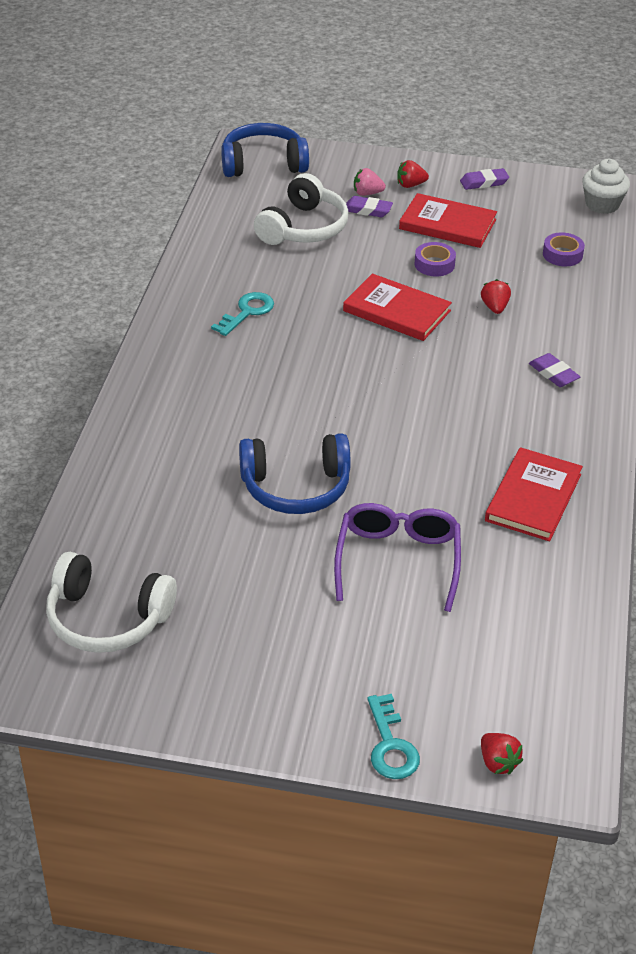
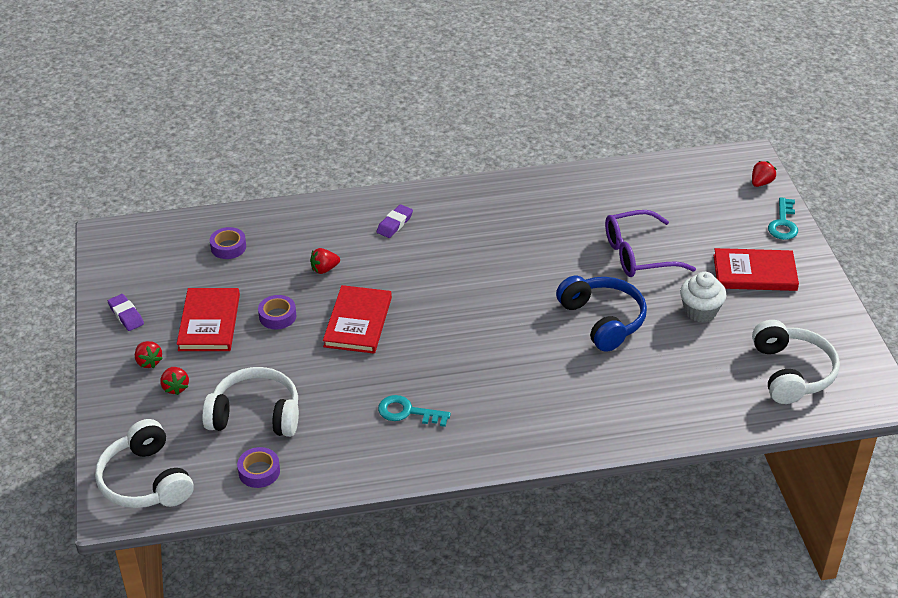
camera: 110 degrees left, 0 degrees up
blue headphones [221,123,309,177] -> white headphones [95,419,194,508]
purple eraser [346,196,393,217] -> none
pink strawberry [354,168,386,196] -> red strawberry [160,367,189,395]
turquoise key [367,694,420,779] -> turquoise key turned 135 degrees clockwise [768,197,798,240]
red book [485,447,583,541] -> red book moved to [714,248,799,291]
white cupcake [582,159,630,214] -> white cupcake moved to [680,272,727,322]
none -> purple tape [237,447,280,488]

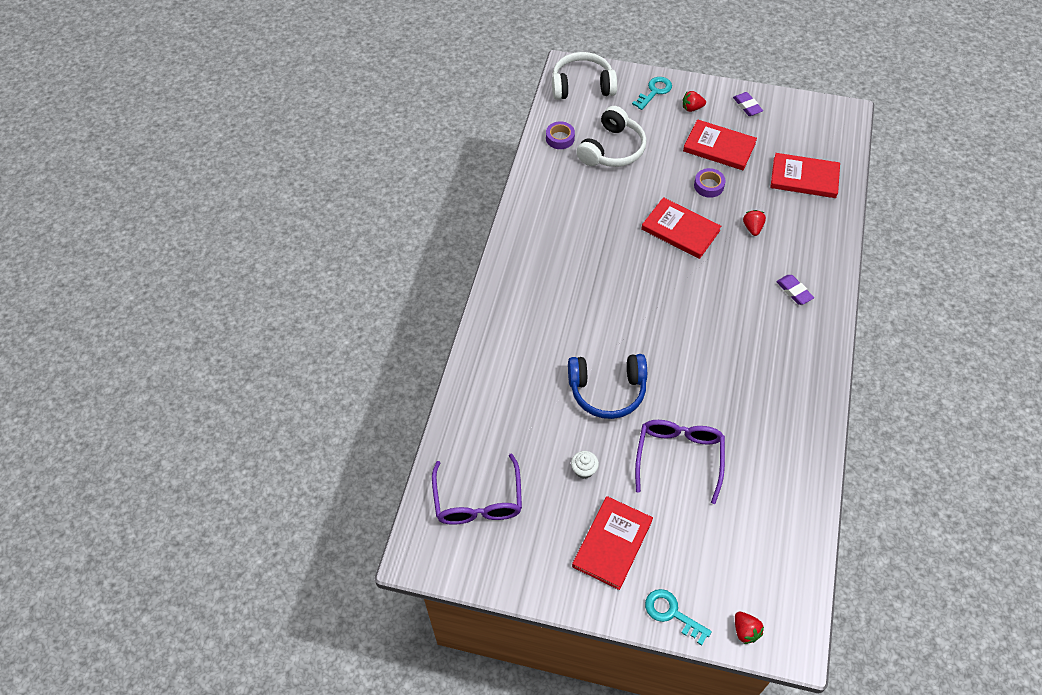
camera: 115 degrees right, 15 degrees up
purple eraser [108,294,144,331] -> purple eraser turned 75 degrees clockwise [733,92,763,116]
red strawberry [160,367,189,395] -> none
purple tape [210,227,246,259] -> red book [770,153,840,198]
turquoise key [378,395,451,427] -> turquoise key moved to [632,77,672,110]
white cupcake [680,272,727,322] -> white cupcake [571,451,599,479], size x0.63
white headphones [752,320,840,404] -> purple glasses [432,453,522,525]

